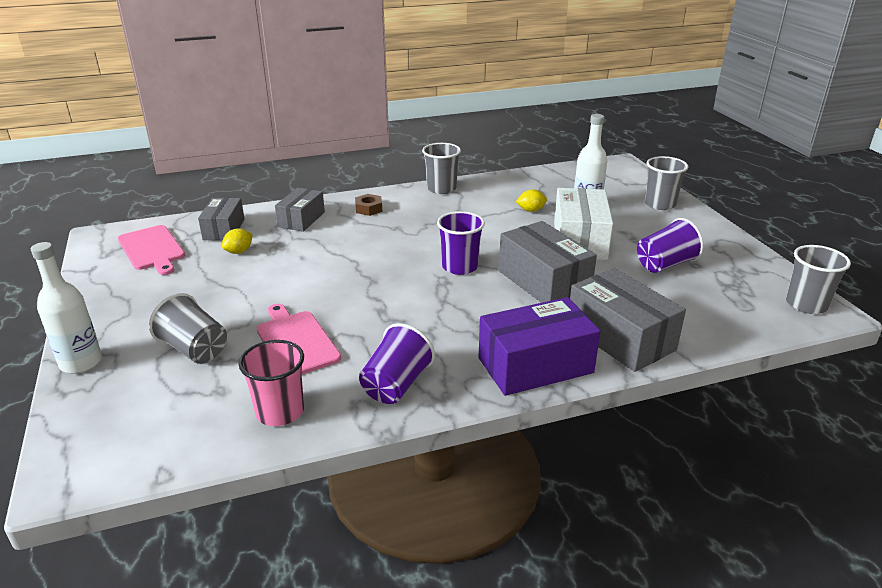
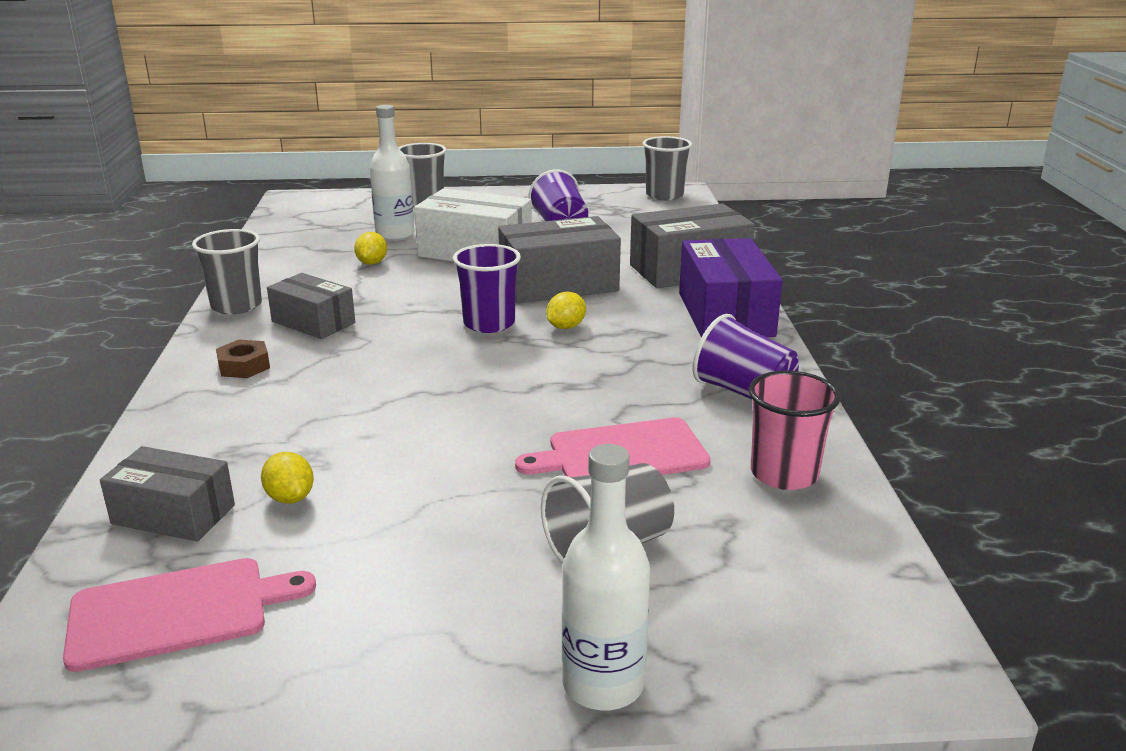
camera: 75 degrees left, 5 degrees down
grey box [275,188,325,232] -> grey box moved to [267,273,355,339]
none -> yellow lemon [546,292,586,329]

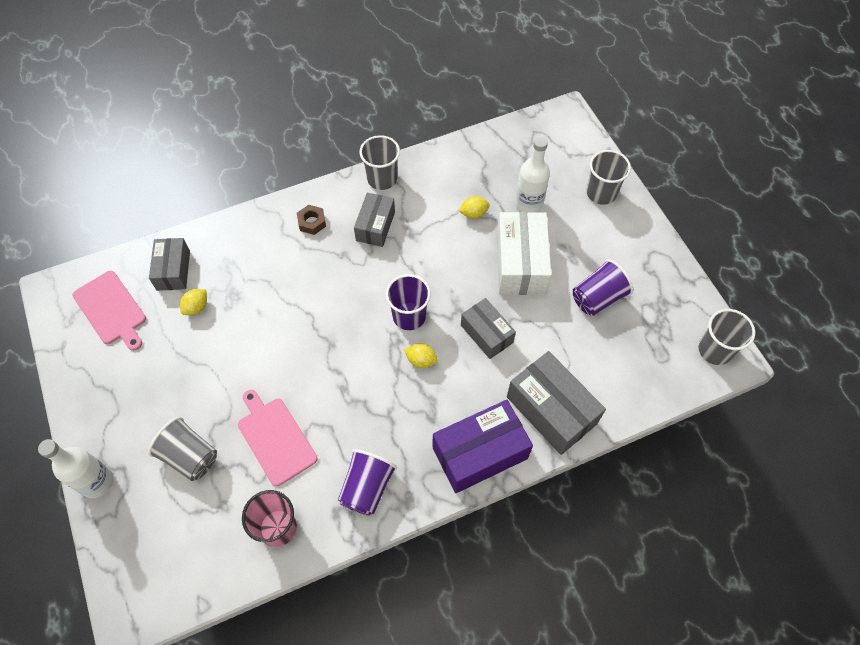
camera: 70 degrees right, 35 degrees up
grey box [498,216,621,303] -> grey box [461,298,516,359], size x0.63

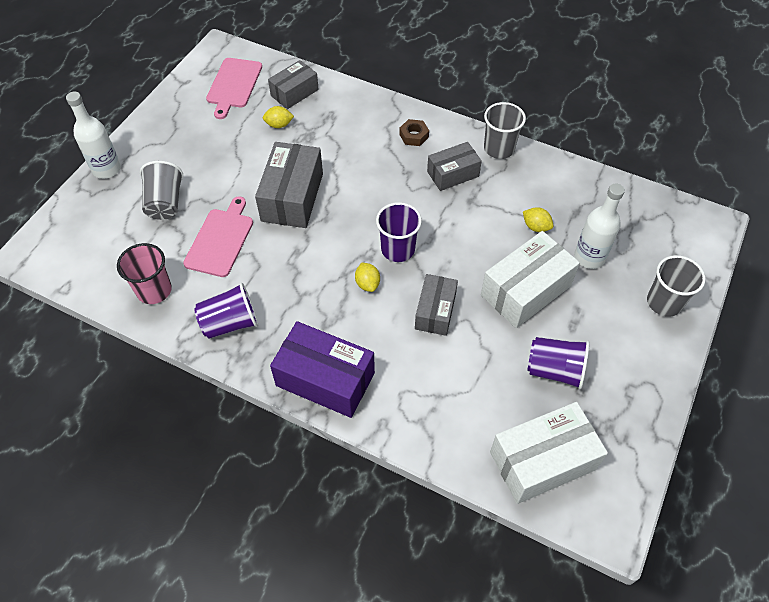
camera: 50 degrees right, 5 degrees down
grey box [507,351,606,455] -> grey box moved to [255,142,323,228]
grey cup [698,309,755,365] -> none
none -> white box [490,402,608,504]

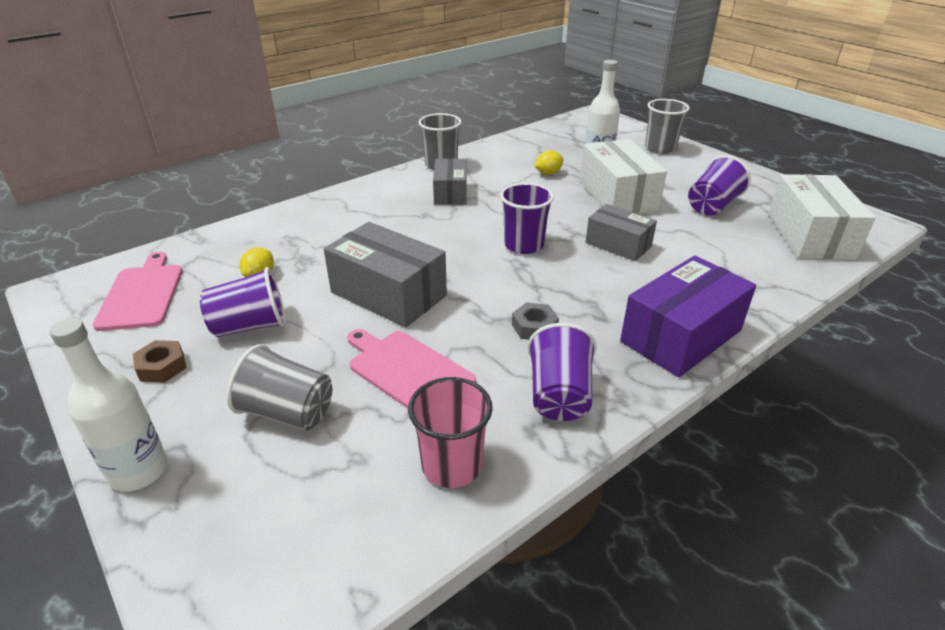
camera: 65 degrees left, 20 degrees down
pink cutting board [206,58,262,119] -> pink cutting board turned 135 degrees counterclockwise [93,252,182,331]
grey box [268,60,319,109] -> none
yellow lemon [355,263,380,292] -> none
brown nut [399,119,429,146] -> brown nut moved to [133,340,187,382]
none -> purple cup [200,267,286,337]
none -> grey nut [512,302,559,340]

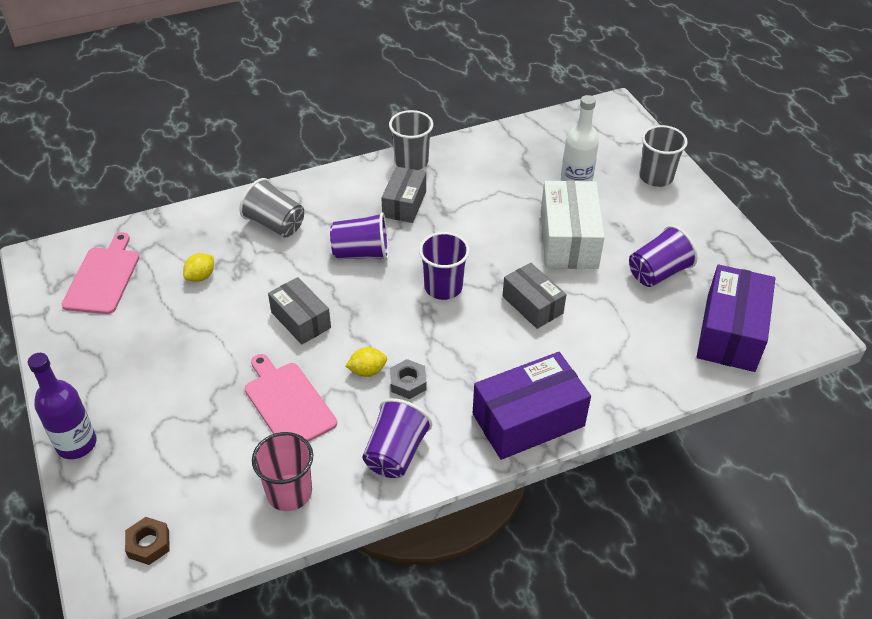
camera: 15 degrees right, 10 degrees up
white bottle [50,318,167,492] -> purple bottle [28,353,97,459]
brown nut [133,340,187,382] -> brown nut moved to [125,517,170,565]
purple cup [200,267,286,337] -> purple cup moved to [330,212,389,260]
grey cup [227,344,332,430] -> grey cup moved to [239,178,304,238]
grey box [324,222,447,328] -> grey box [268,277,331,345], size x0.63
yellow lemon [535,150,563,175] -> yellow lemon moved to [345,347,387,377]
white box [768,174,876,260] -> purple box [697,265,775,372]

